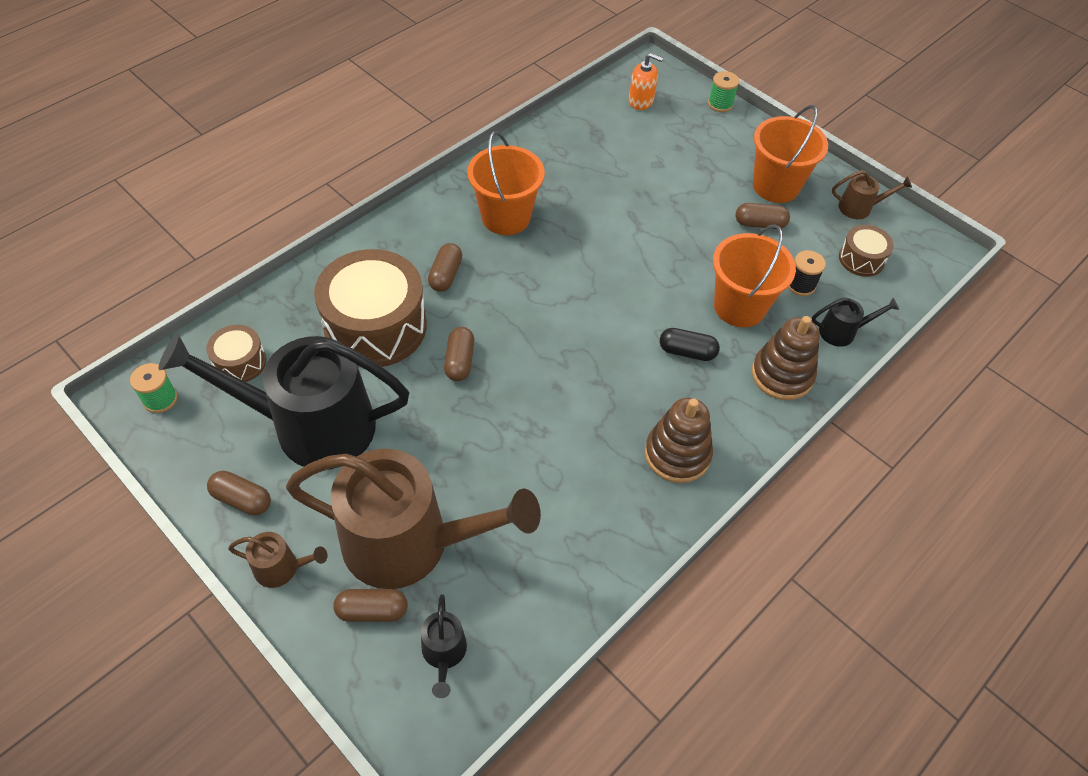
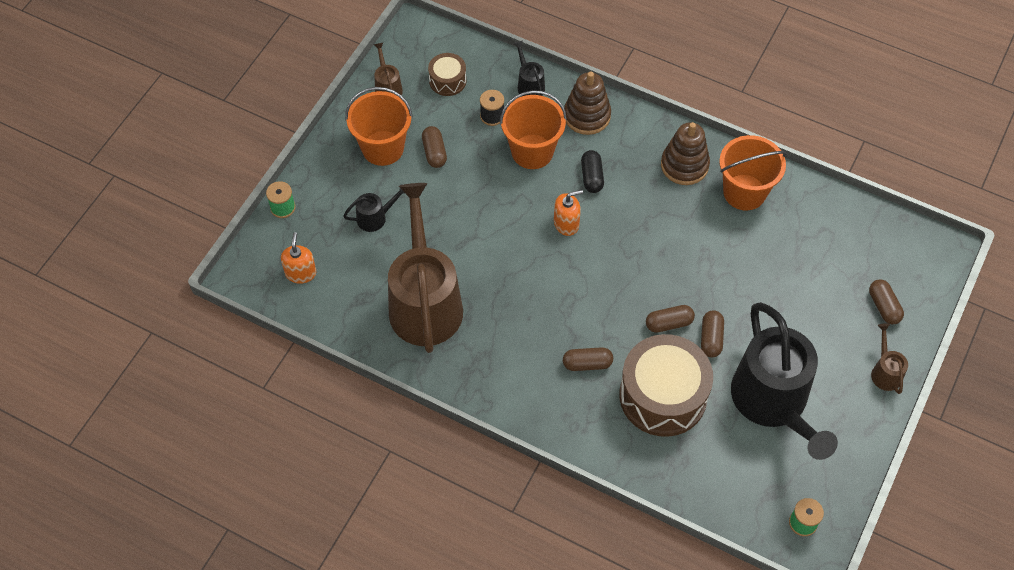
camera: 105 degrees left, 5 degrees up
brown drum [206,325,266,382] -> none
brown capsule [207,471,271,515] -> brown capsule moved to [701,310,724,357]
brown watering can [286,449,541,589] -> brown watering can moved to [388,183,463,353]
black watering can [421,594,467,698] -> black watering can moved to [343,184,405,232]
orange bucket [467,131,545,235] -> orange bucket moved to [719,135,787,210]
none -> orange soap dispenser [554,190,583,236]

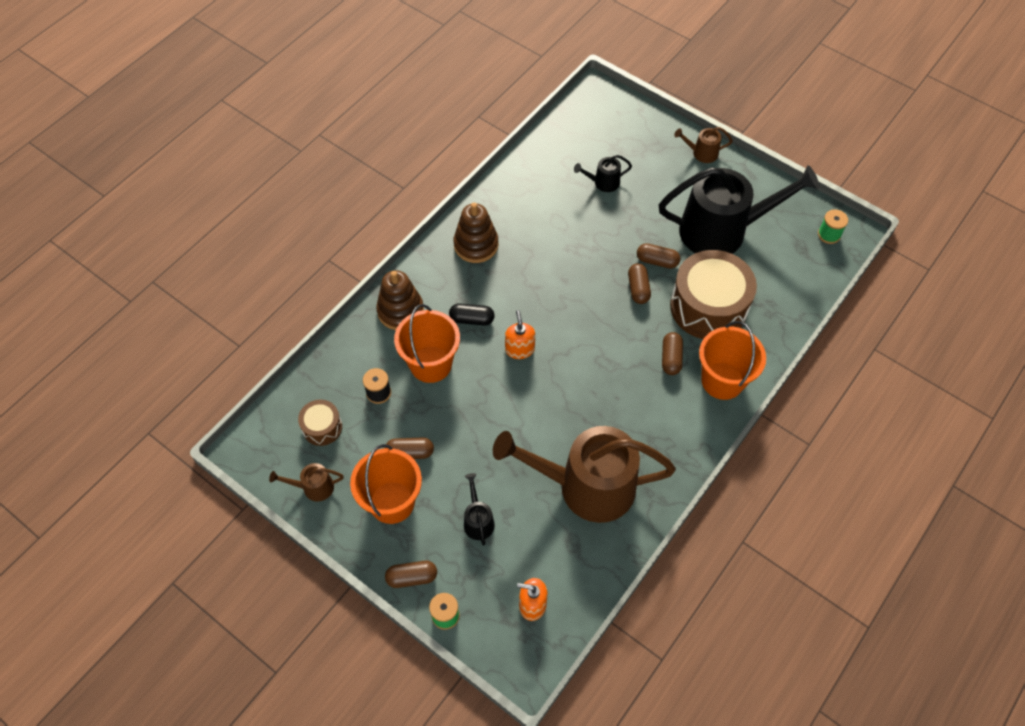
camera: 80 degrees left, 0 degrees up
black watering can [513,40,545,96] -> black watering can moved to [574,155,632,192]
orange bucket [719,135,787,210] -> orange bucket moved to [699,321,766,400]
brown capsule [869,279,904,324] -> brown capsule moved to [385,561,437,588]

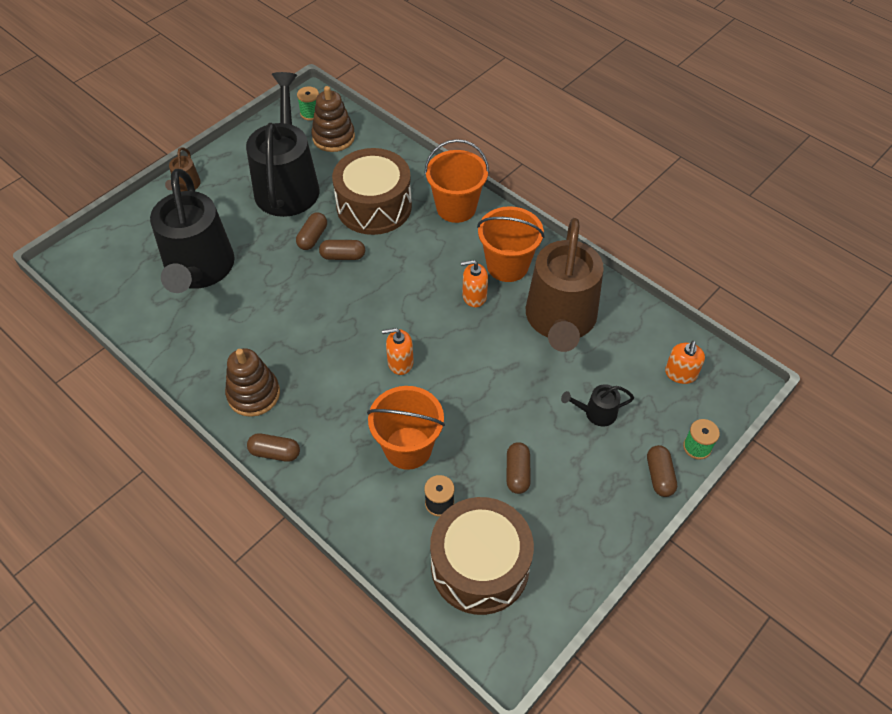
camera: 85 degrees left, 5 degrees down
brown watering can [269,463,344,502] -> none
brown drum [298,400,342,446] -> brown drum [430,497,534,615], size x2.07
orange bucket [350,444,422,524] -> orange bucket moved to [477,206,545,282]
brown stacking toy [376,270,424,330] -> brown stacking toy moved to [311,86,355,152]
black capsule [449,303,495,325] -> none
black watering can [574,155,632,192] -> black watering can [150,169,235,293], size x2.46
brown capsule [662,332,683,375] -> brown capsule moved to [247,433,300,462]
none -> orange soap dispenser [461,260,488,307]

